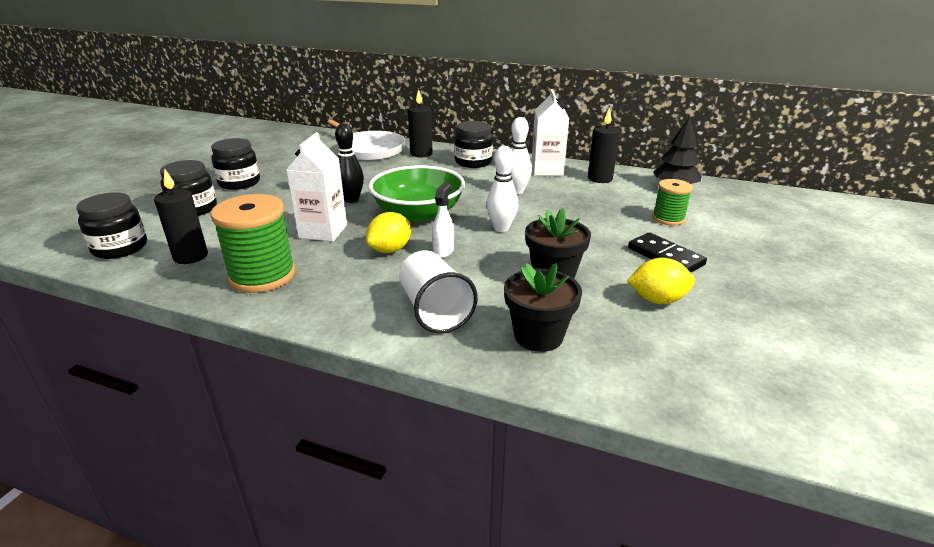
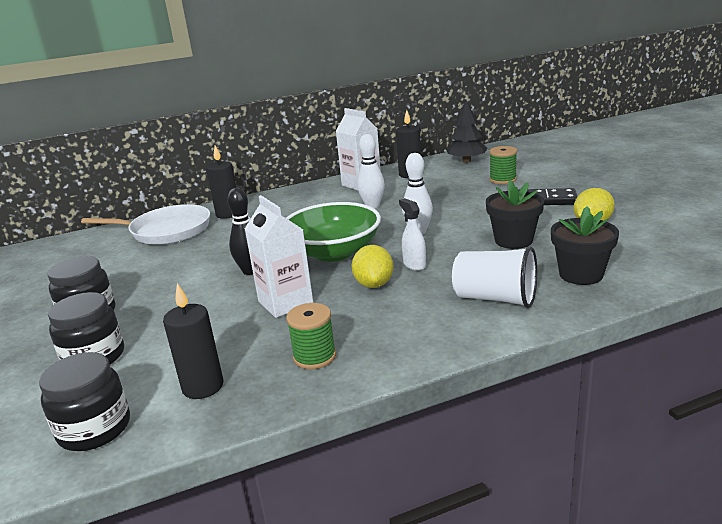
camera: 40 degrees left, 5 degrees down
green spool [211,194,296,293] -> green spool [286,303,336,369], size x0.58
black jar [454,121,493,168] -> none

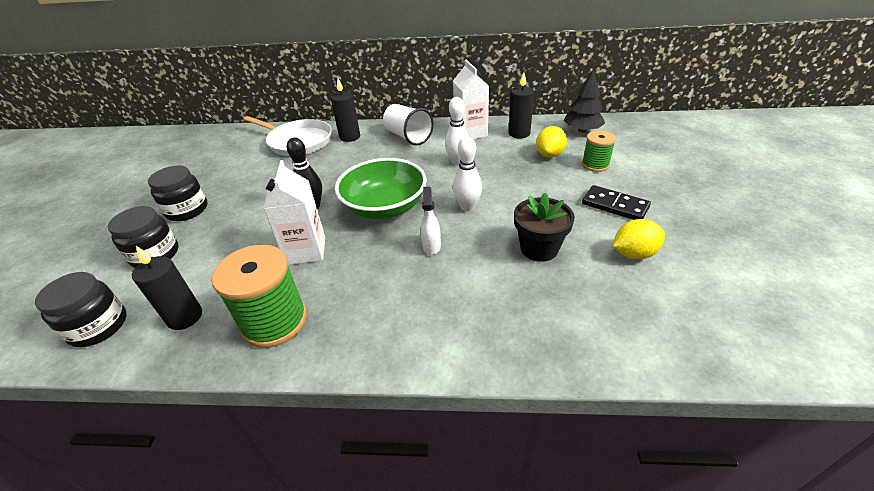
camera: 25 degrees right, 15 degrees up
green spool [286,303,336,369] -> green spool [212,245,307,348], size x1.72
yellow lemon [352,245,394,288] -> yellow lemon moved to [536,126,567,158]
white cup [452,246,537,308] -> white cup moved to [383,104,433,146]
black flower pot [551,207,619,285] -> none

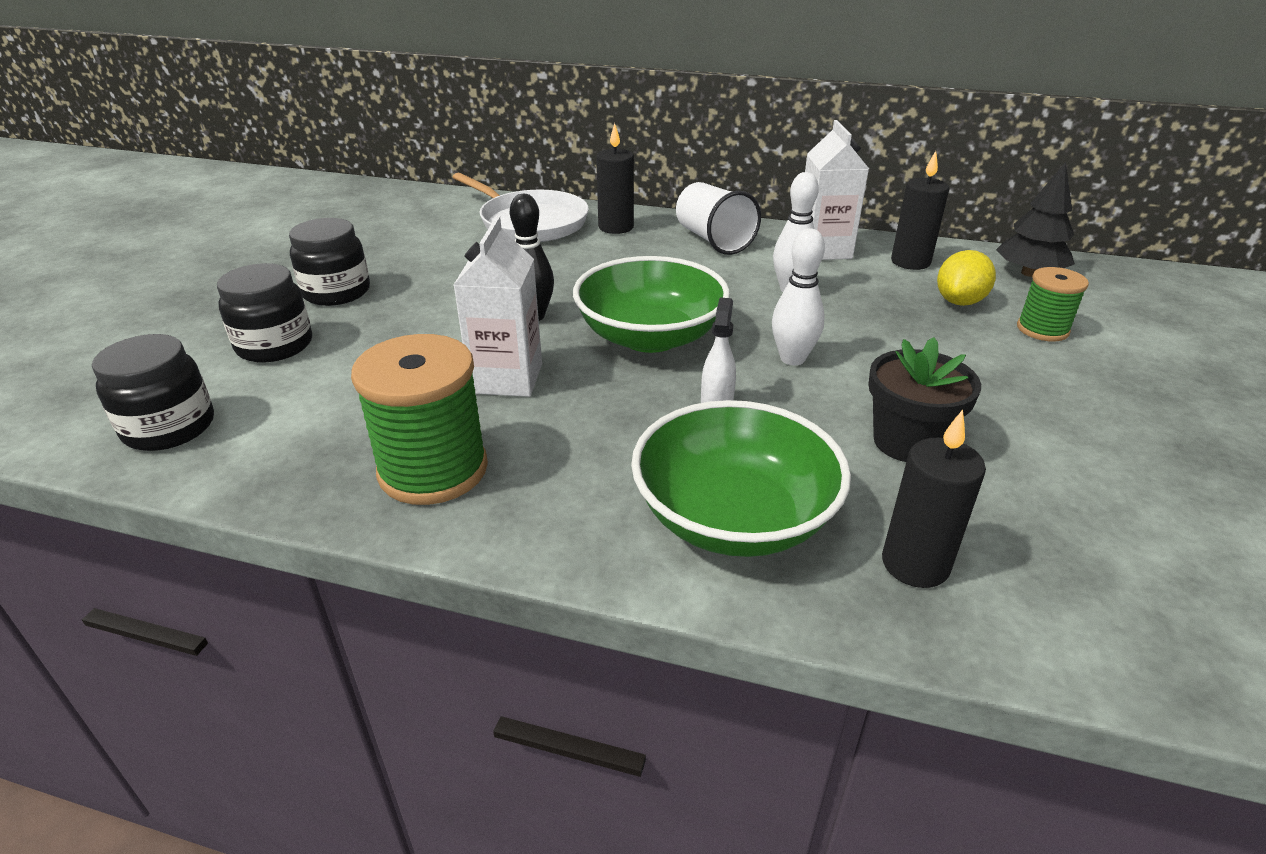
camera: 10 degrees right, 5 degrees down
black candle [132,246,202,330] -> black candle moved to [882,410,986,588]
black domino [582,185,651,220] -> none
yellow lemon [613,219,665,259] -> none
none -> green bowl [631,400,851,557]

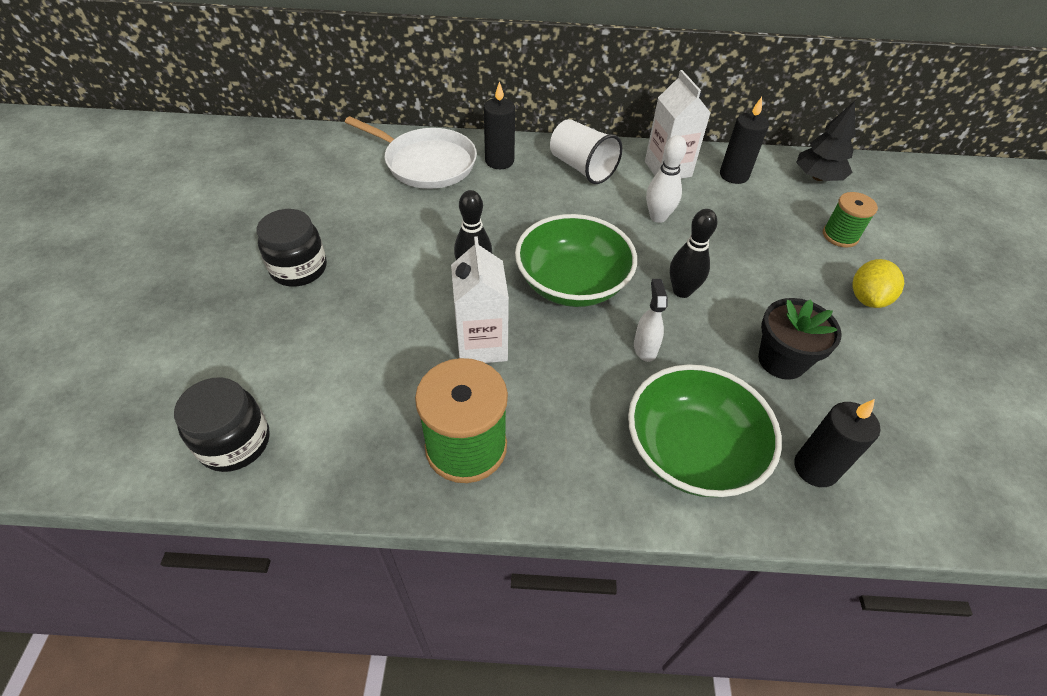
camera: 15 degrees left, 15 degrees up
black jar [217,263,312,362] -> none
white bowling pin [772,228,825,365] -> black bowling pin [670,209,717,298]
yellow lemon [937,250,996,306] -> yellow lemon moved to [852,259,904,308]

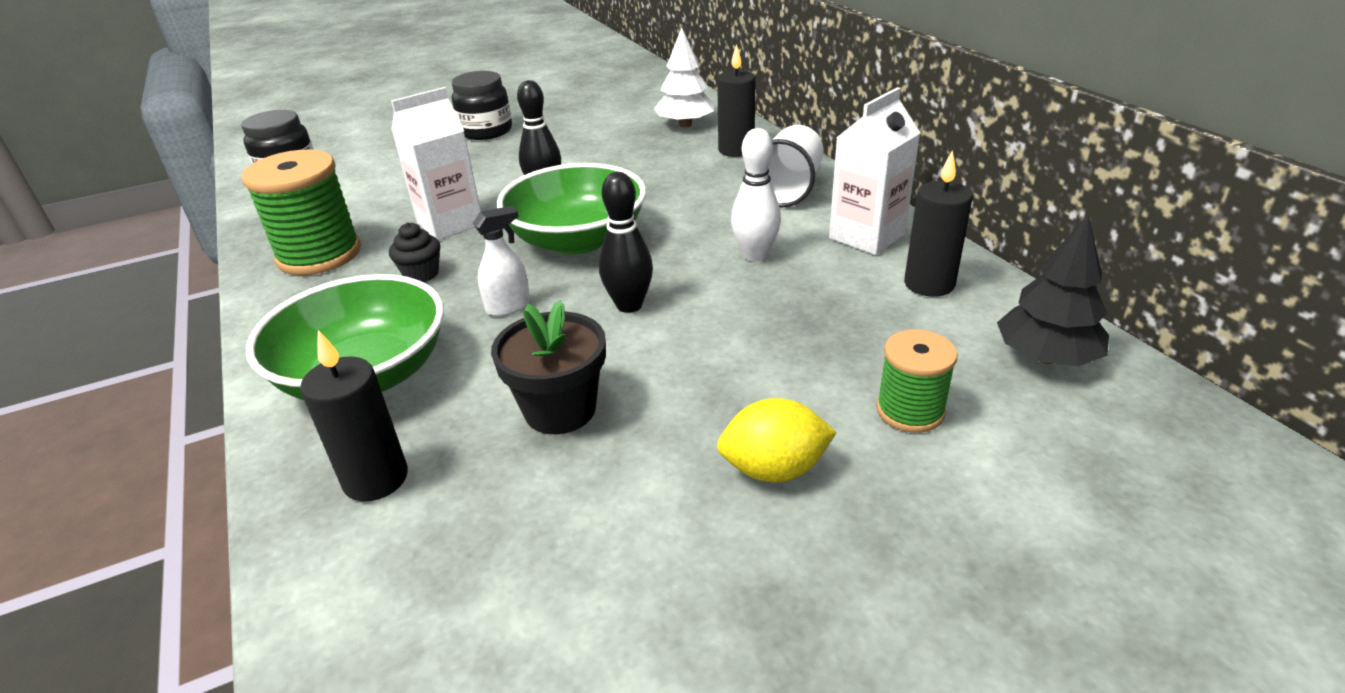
camera: 65 degrees right, 15 degrees down
white pan [345,116,477,189] -> white tree [654,27,714,127]
none -> black cupcake [389,222,440,282]

